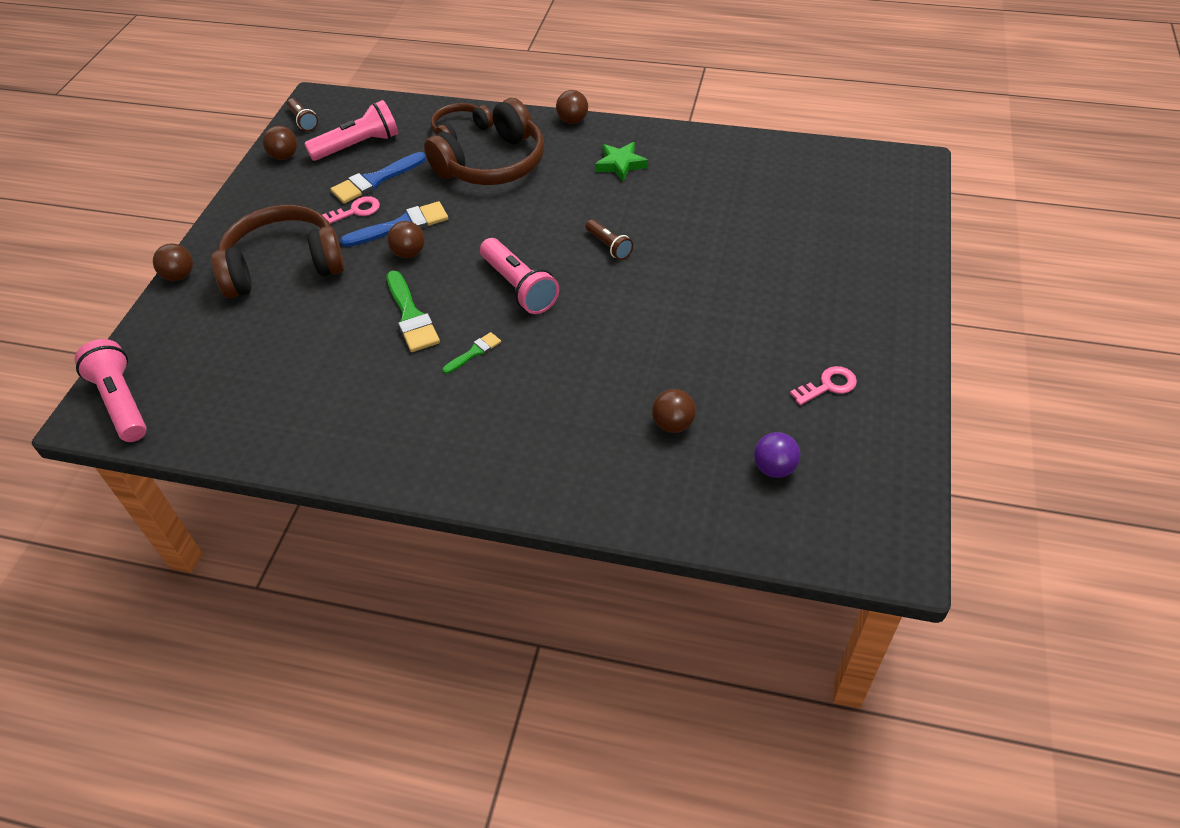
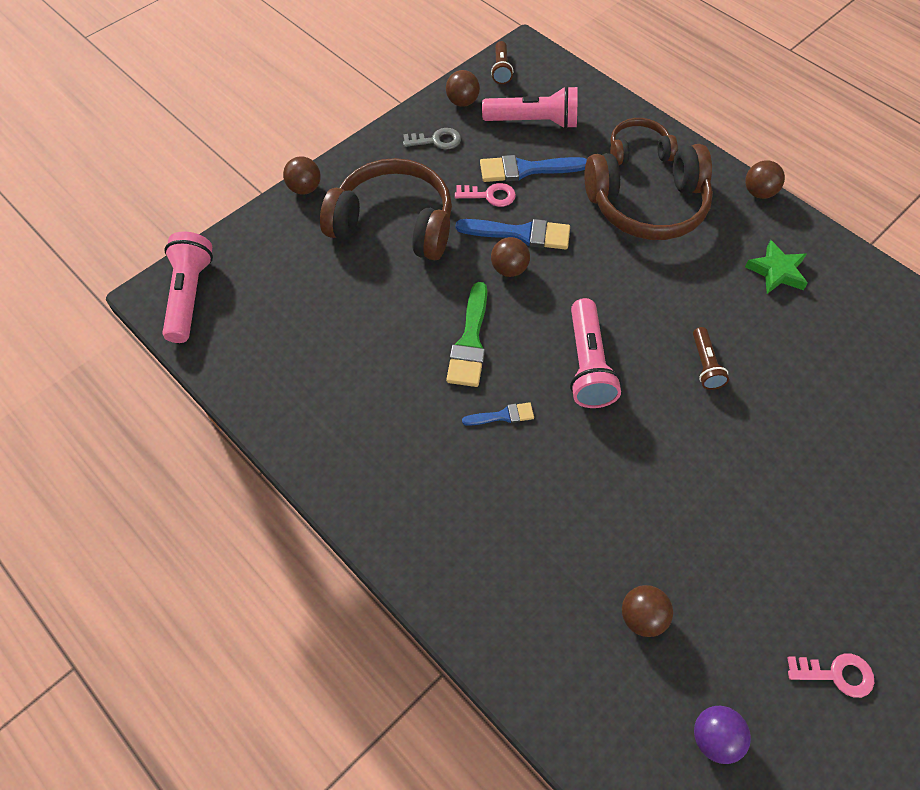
camera: 30 degrees right, 10 degrees up
green brush [442,332,501,374] -> blue brush [462,402,534,426]
none -> grey key [403,128,461,150]

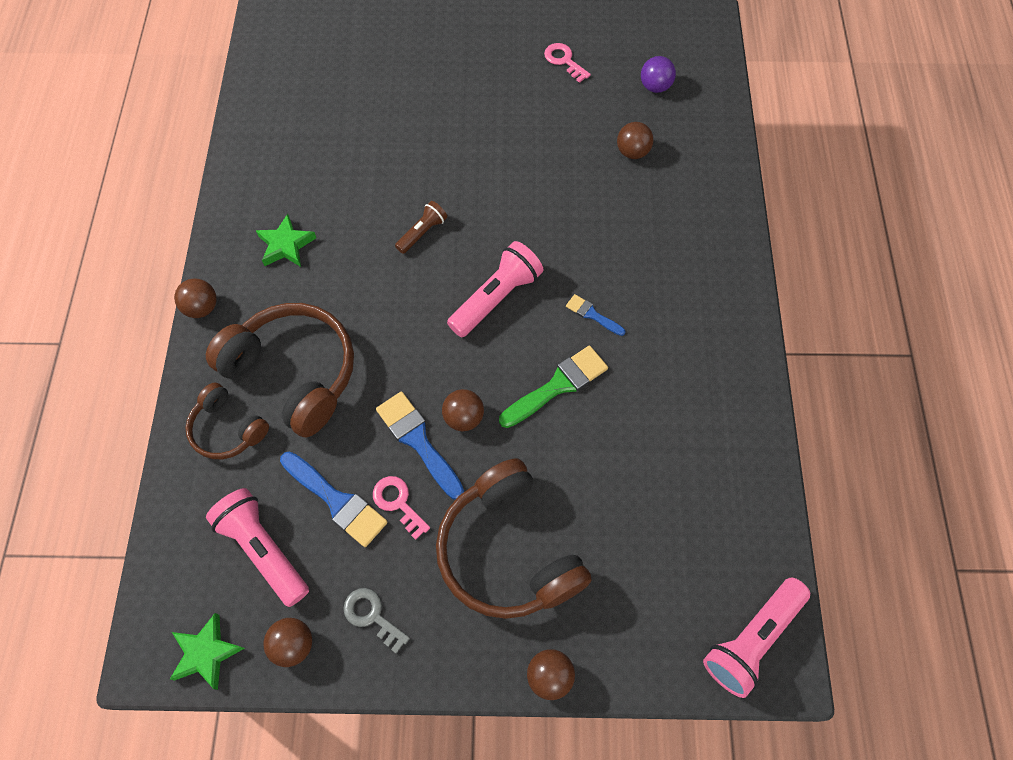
camera: 135 degrees left, 5 degrees up
brown flashlight [491,41,513,84] -> green star [170,613,245,690]

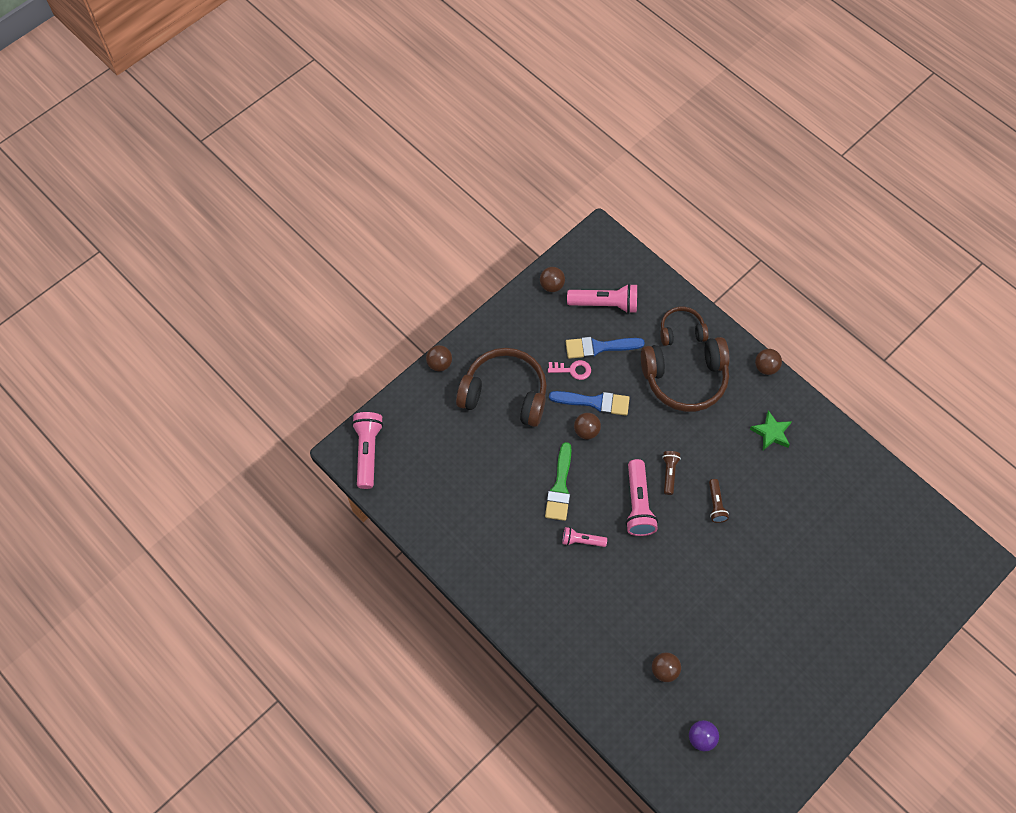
camera: 135 degrees right, 0 degrees up
green star [170,613,245,690] -> none
grey key [344,588,410,654] -> none
pink key [544,43,591,83] -> none
blue brush [566,294,625,336] -> pink flashlight [562,527,607,547]
none -> brown flashlight [662,451,681,495]

